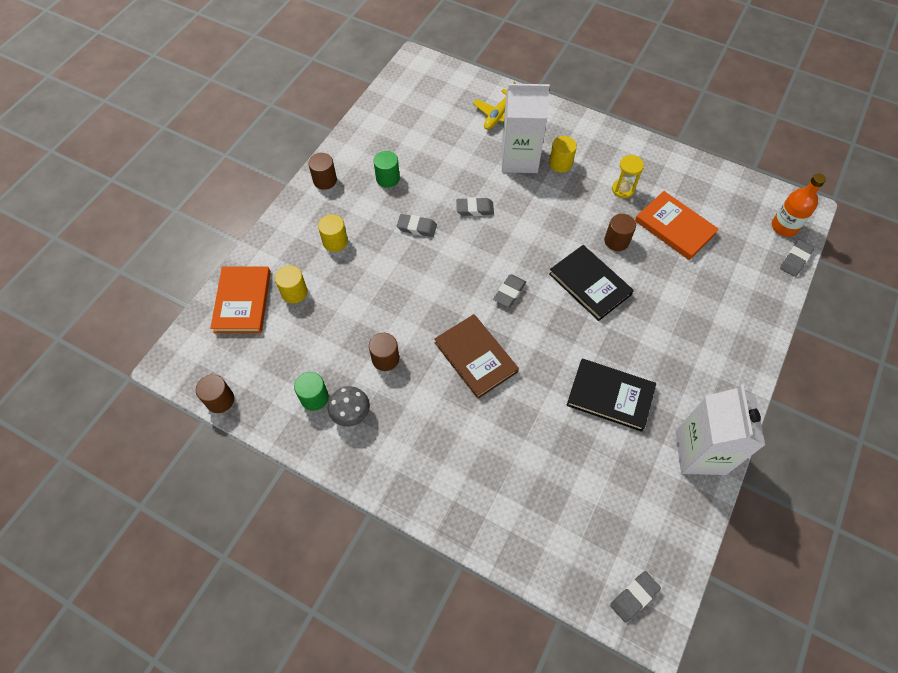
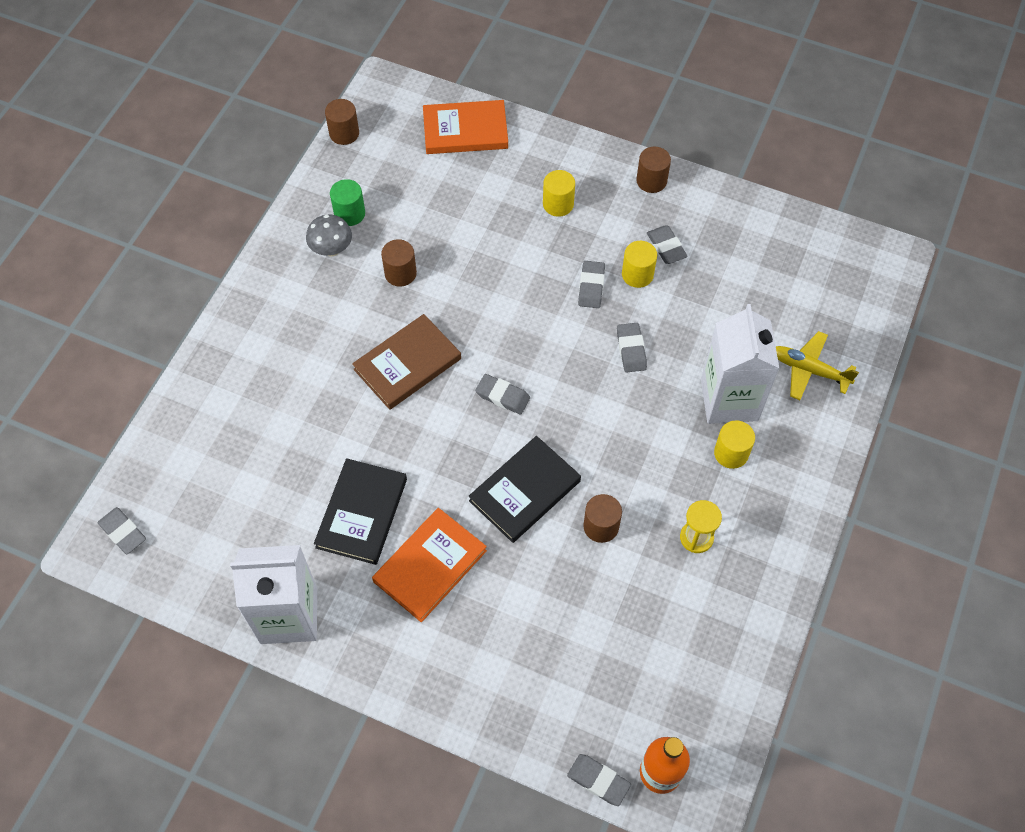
camera: 85 degrees right, 0 degrees up
yellow cylinder [275,265,308,304] -> yellow cylinder moved to [622,241,657,288]
green cylinder [373,151,400,188] -> grey eraser [647,226,688,264]
orange book [635,191,719,260] -> orange book moved to [372,508,487,622]

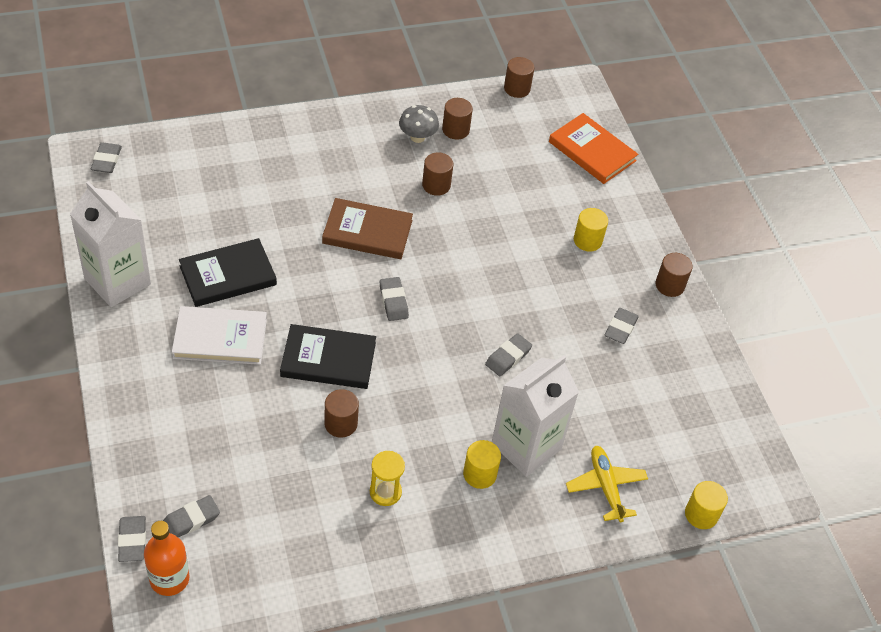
camera: 45 degrees right, 10 degrees down
green cylinder [330,179,365,226] -> brown cylinder [442,98,473,139]
orange book [372,508,487,622] -> white book [172,306,267,365]
grey eraser [578,261,605,308] -> grey eraser moved to [163,495,220,537]
yellow cylinder [622,241,657,288] -> yellow cylinder moved to [685,481,728,529]

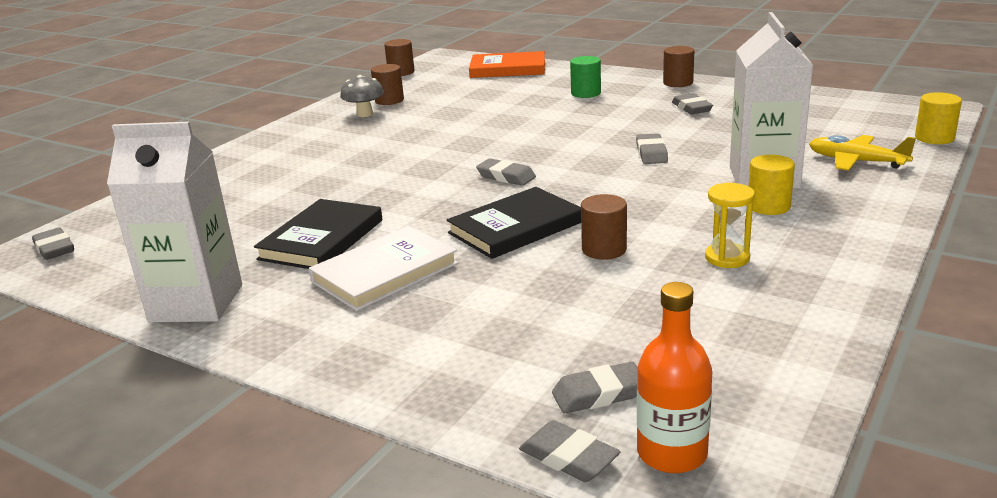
camera: 35 degrees left, 25 degrees down
grey eraser [163,495,220,537] -> grey eraser turned 60 degrees clockwise [552,362,638,413]
brown book [322,198,413,259] -> none
brown cylinder [422,152,453,196] -> none
yellow cylinder [574,208,608,252] -> green cylinder [570,56,601,98]

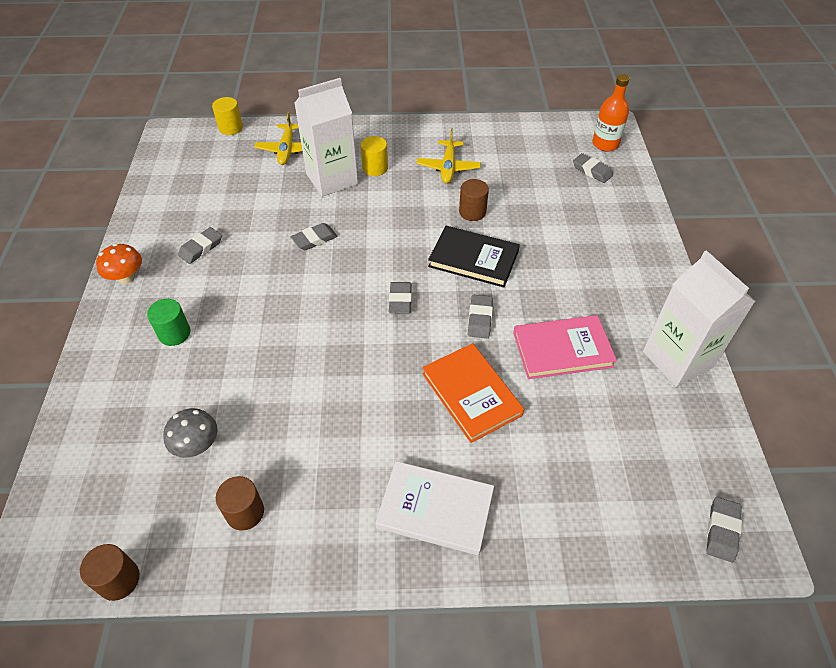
camera: 125 degrees left, 25 degrees up
black book [254,199,382,269] -> pink book [513,315,617,379]
white book [309,226,458,311] -> white book moved to [376,461,494,555]
grey mushroom [340,75,384,117] -> grey mushroom moved to [163,408,218,458]
orange book [469,51,545,78] -> orange book moved to [422,343,524,443]
grey eraser [519,420,620,482] -> grey eraser moved to [468,295,493,338]
brown cylinder [663,46,694,87] -> orange mushroom [96,244,142,284]
yellow hourglass [705,183,755,268] -> yellow plane [417,128,481,184]

